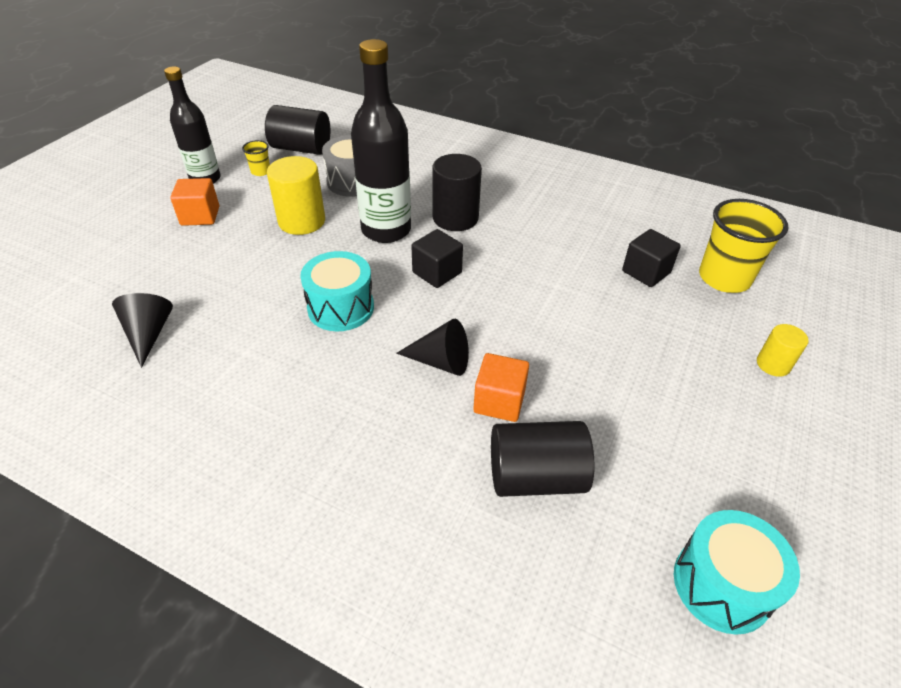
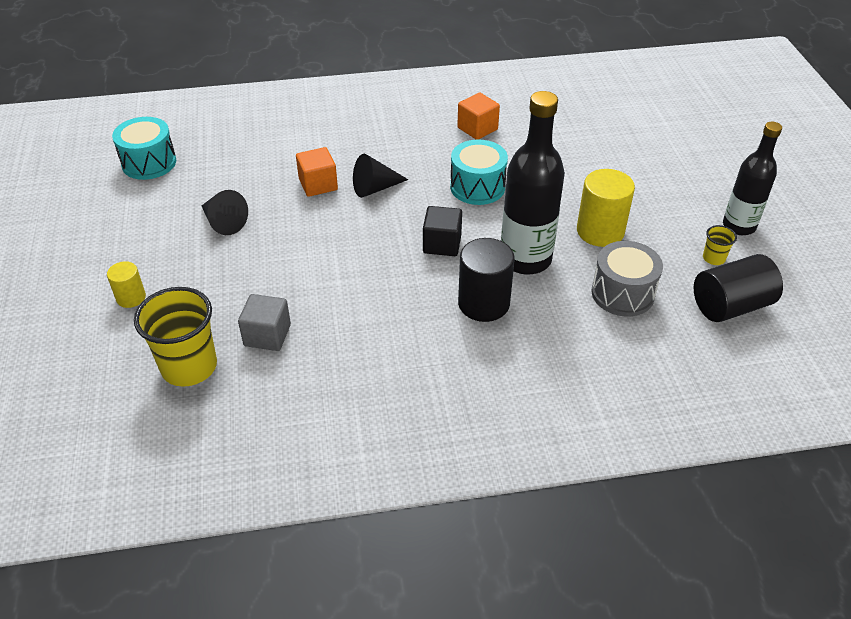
camera: 145 degrees right, 0 degrees up
black cone [112,293,173,368] -> black cone moved to [202,190,248,235]
orange cube [170,178,219,226] -> orange cube moved to [457,92,500,140]
black cylinder [491,421,594,497] -> none
black cube [622,229,681,287] -> grey cube [238,294,291,351]

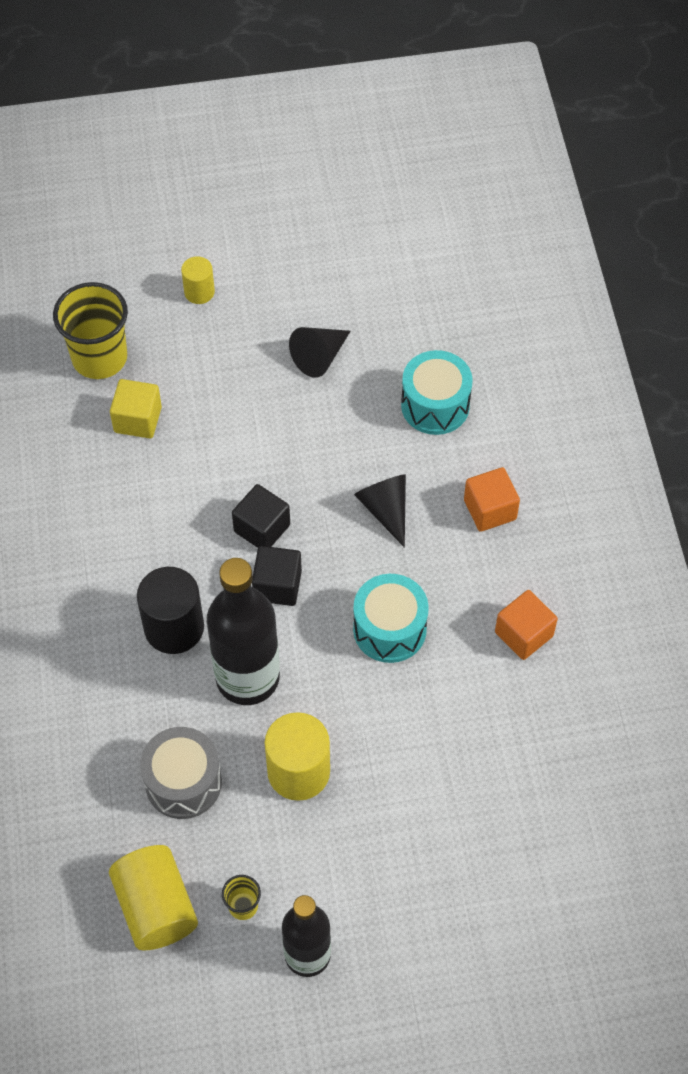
camera: 90 degrees right, 15 degrees up
turquoise drum [112,117,176,180] -> turquoise drum moved to [401,350,473,435]
grey cube [238,294,291,351] -> yellow cube [110,379,162,438]
orange cube [296,147,338,197] -> orange cube moved to [464,467,520,532]
black cylinder [694,254,783,322] -> yellow cylinder [109,845,198,950]
none -> black cube [232,484,290,548]

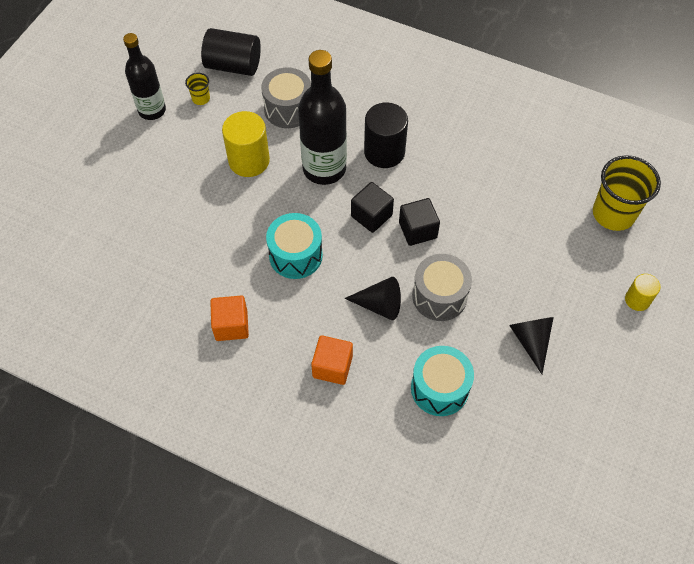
camera: 125 degrees right, 0 degrees up
yellow cylinder [109,845,198,950] -> black cylinder [201,28,261,76]
yellow cube [110,379,162,438] -> none
none -> grey drum [412,254,472,321]

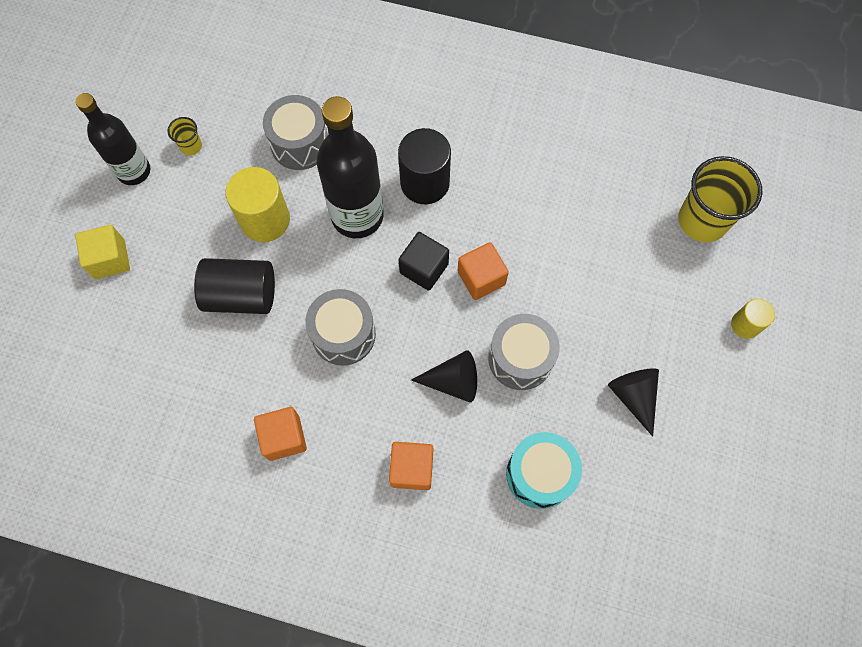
camera: 10 degrees left, 10 degrees up
black cylinder [201,28,261,76] -> black cylinder moved to [194,258,275,314]
turquoise drum [266,213,323,279] -> grey drum [305,289,376,366]
black cube [399,198,440,246] -> orange cube [458,242,509,300]
none -> yellow cube [75,225,130,279]

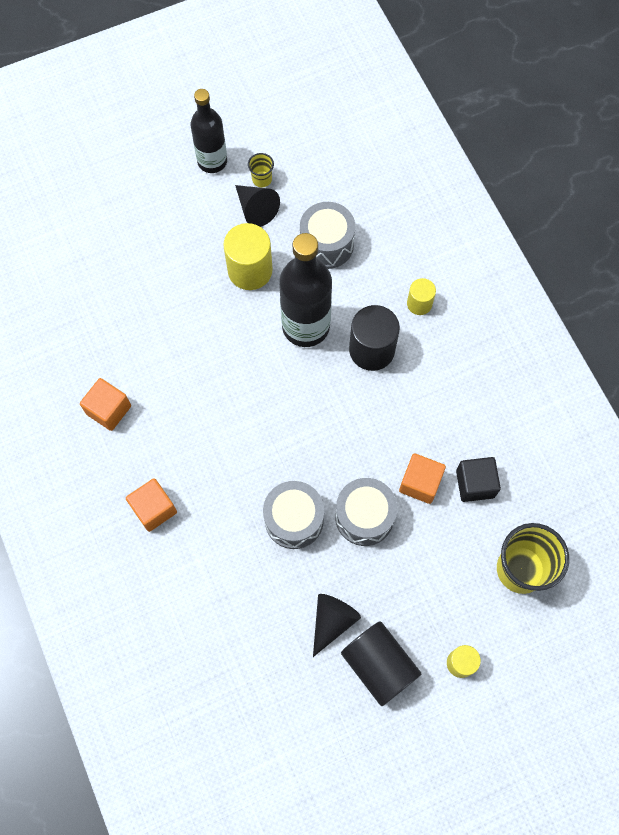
camera: 50 degrees right, 0 degrees up
yellow cube [75,225,130,279] -> none
black cylinder [194,258,275,314] -> black cylinder moved to [341,621,421,706]
grey drum [305,289,376,366] -> grey drum moved to [335,478,397,546]
black cube [398,232,449,291] -> black cube moved to [456,457,501,502]
black cone [411,350,477,402] -> black cone moved to [235,185,280,227]
orange cube [458,242,509,300] -> orange cube moved to [399,453,446,504]
turquoise drum [506,432,582,509] -> none
none -> yellow cylinder [407,278,436,315]

